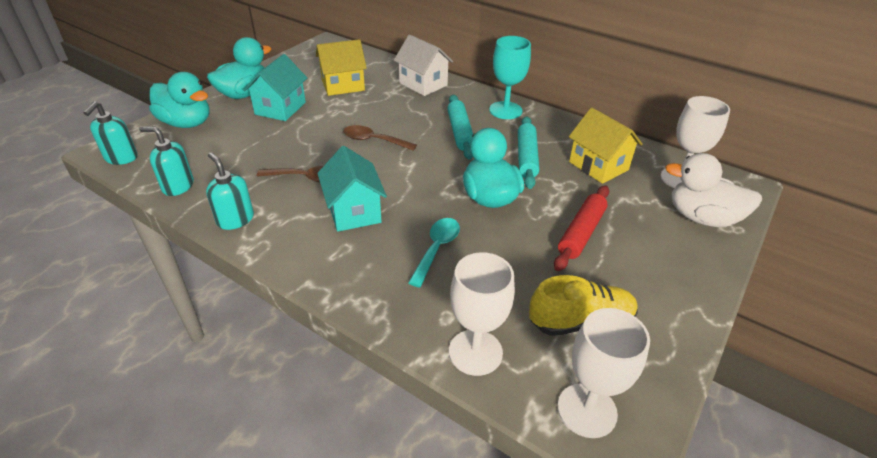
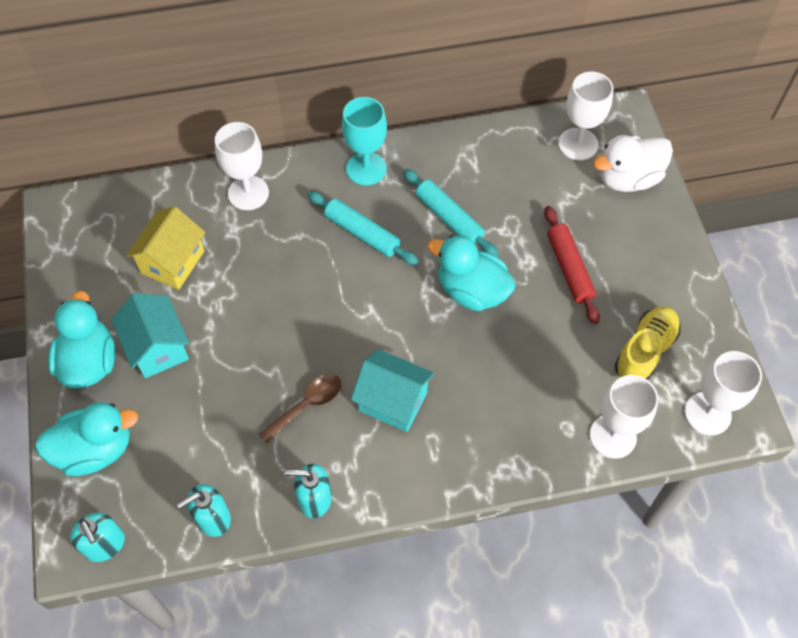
camera: 45 degrees left, 20 degrees up
brown spoon [343,125,417,151] -> none
white house [394,35,453,96] -> white goblet [215,122,269,210]
turquoise spoon [408,218,460,287] -> none
yellow house [569,108,643,184] -> none

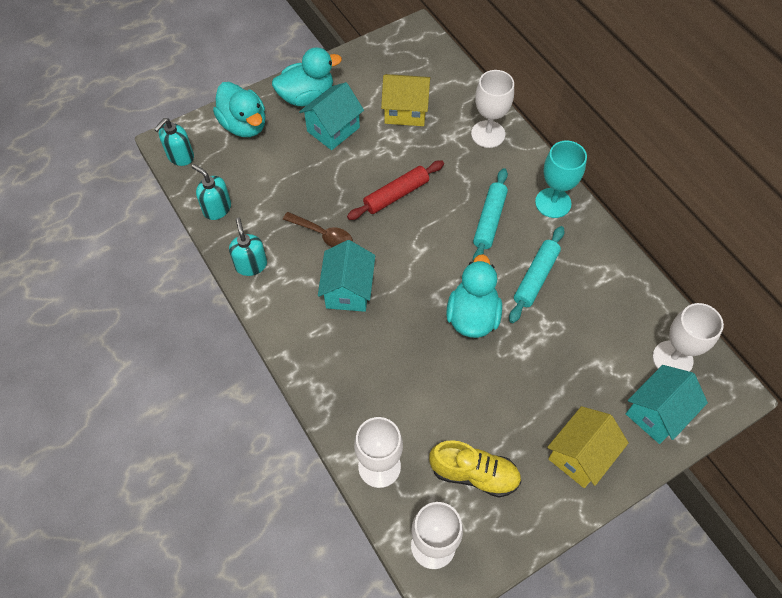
camera: 70 degrees right, 0 degrees up
red rolling pin [544,206,600,324] -> red rolling pin moved to [347,160,444,220]
white duck [593,135,673,192] -> turquoise house [626,365,708,444]
none -> yellow house [547,406,629,488]

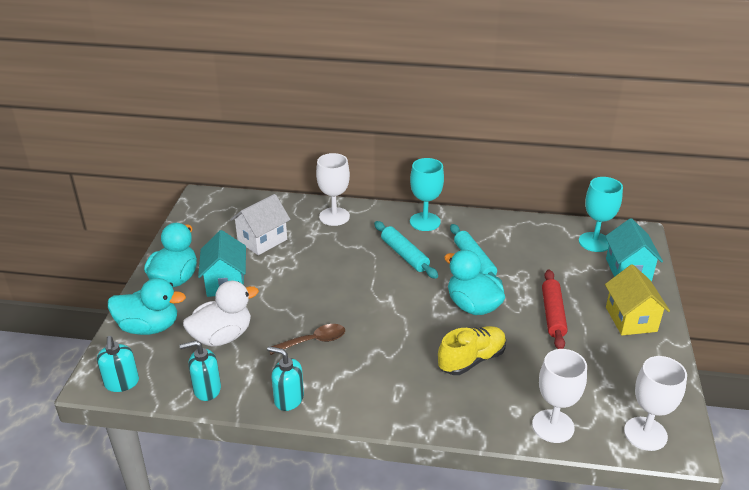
camera: 50 degrees left, 25 degrees down
turquoise house [318,240,375,312] -> none
red rolling pin [347,160,444,220] -> red rolling pin moved to [542,270,568,349]
yellow house [381,74,431,126] -> white house [230,194,291,255]
yellow shoe [429,440,521,498] -> yellow shoe moved to [438,326,506,375]
white goblet [653,303,724,372] -> turquoise goblet [579,177,623,252]
none -> white duck [183,280,259,347]

